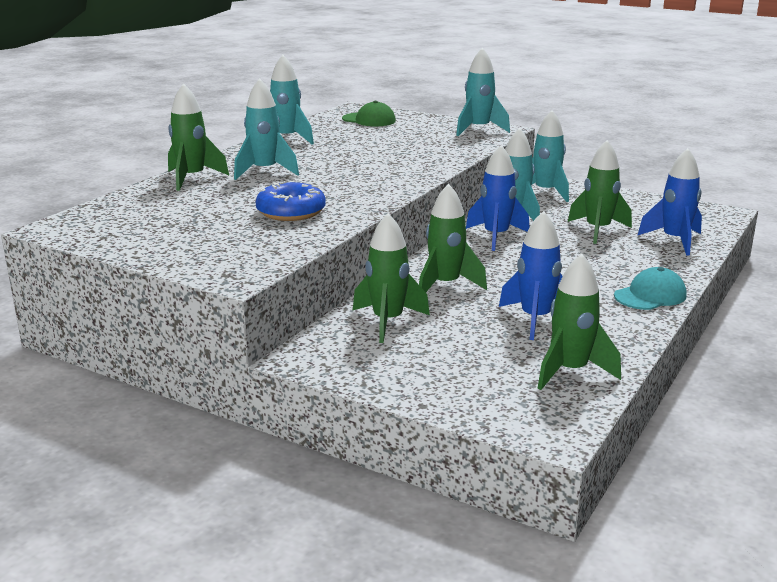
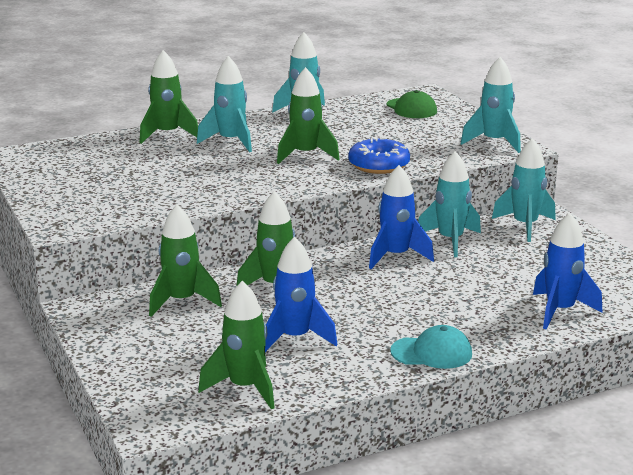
camera: 35 degrees right, 0 degrees up
blue donut [256,181,326,221] -> blue donut moved to [348,137,410,174]
green rocket [568,140,632,244] -> green rocket moved to [277,67,340,164]

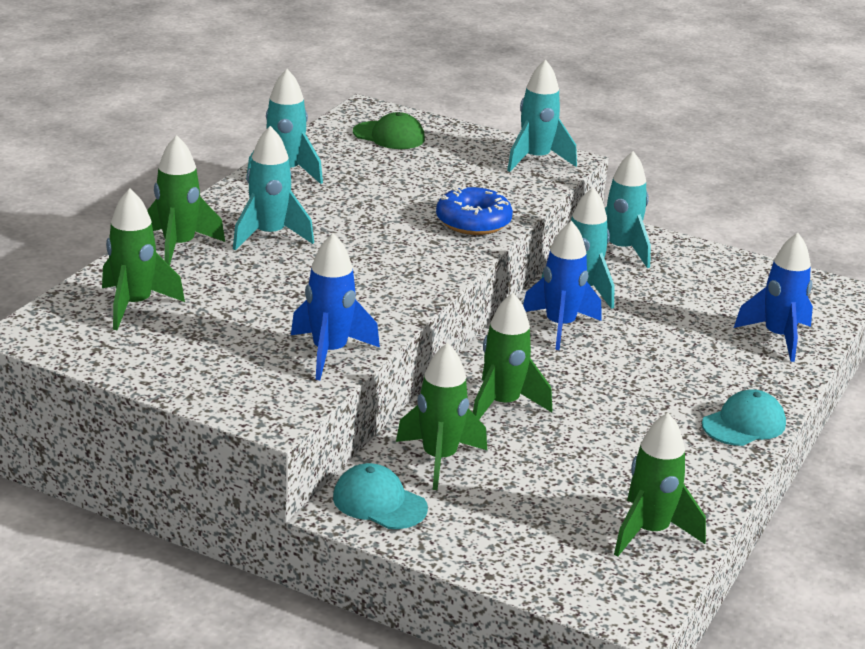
camera: 40 degrees left, 5 degrees up
blue rocket [265,237,338,352] -> blue rocket moved to [291,233,380,380]
green rocket [277,67,340,164] -> green rocket moved to [102,189,185,330]
none -> turquoise cap [333,463,428,529]

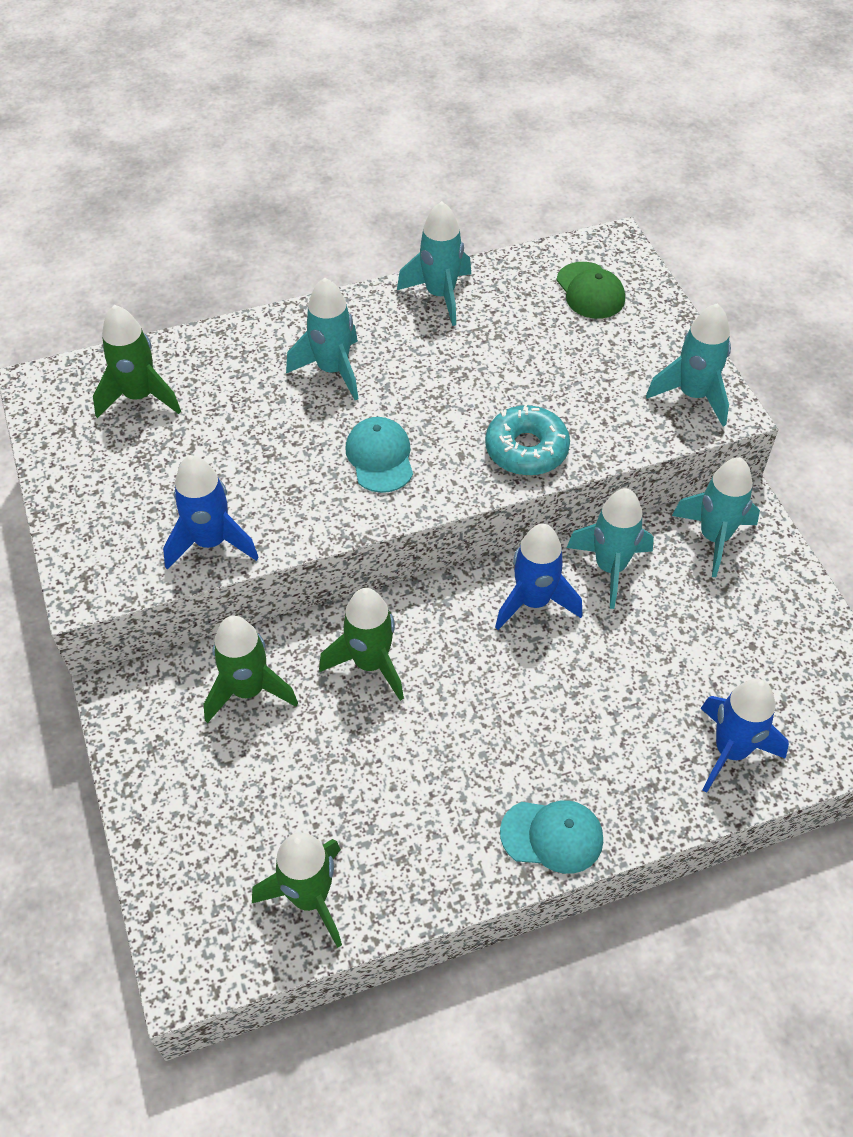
camera: 45 degrees right, 25 degrees up
green rocket [147,135,225,266] -> none
turquoise cap [333,463,428,529] -> turquoise cap moved to [345,417,413,493]
blue donut [436,186,513,235] -> turquoise donut [485,404,570,475]

